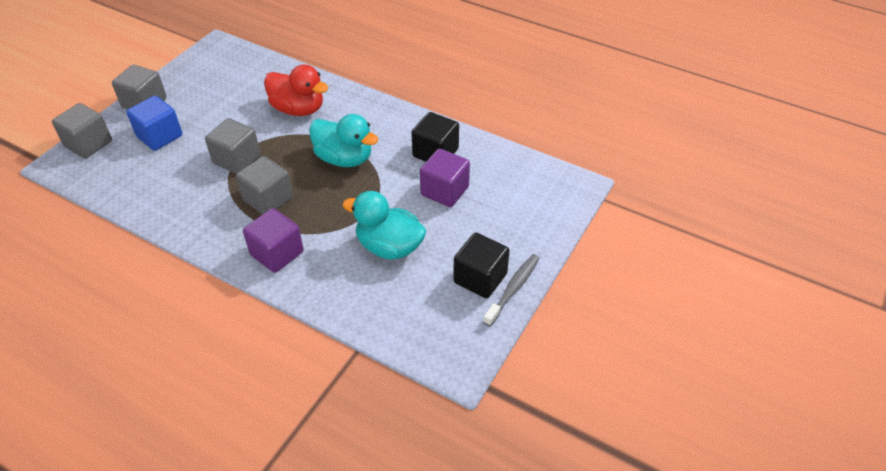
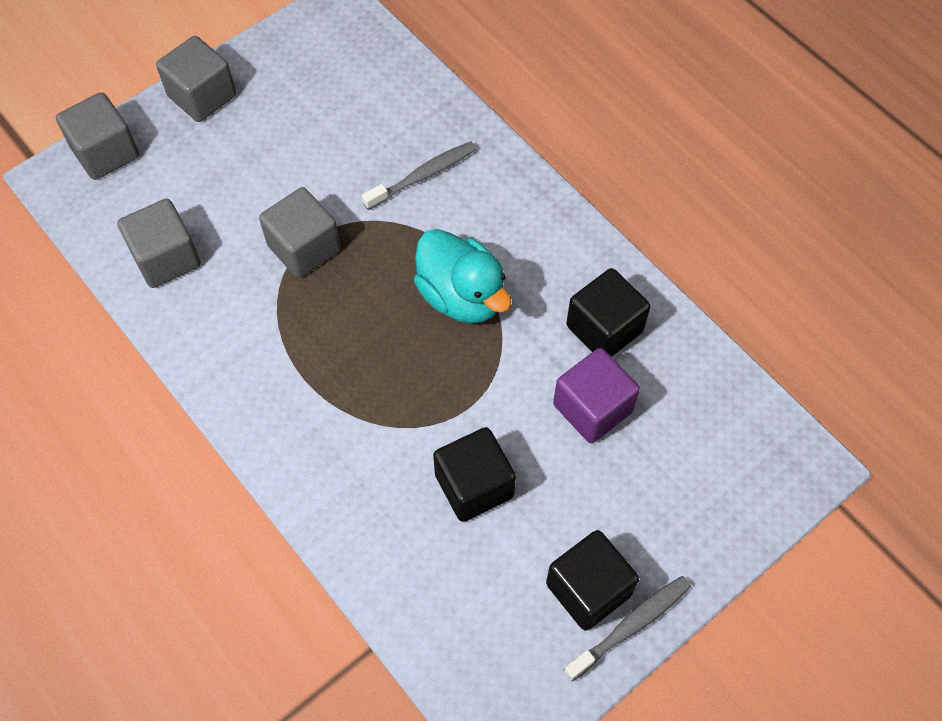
camera: 20 degrees right, 15 degrees up
blue cube [126,96,182,151] -> none
grey cube [236,156,293,214] -> grey cube moved to [117,199,201,288]
purple cube [243,208,304,273] -> none
red duck [264,64,328,116] -> grey toothbrush [362,141,477,210]
turquoise duck [342,191,426,259] -> black cube [433,427,516,522]

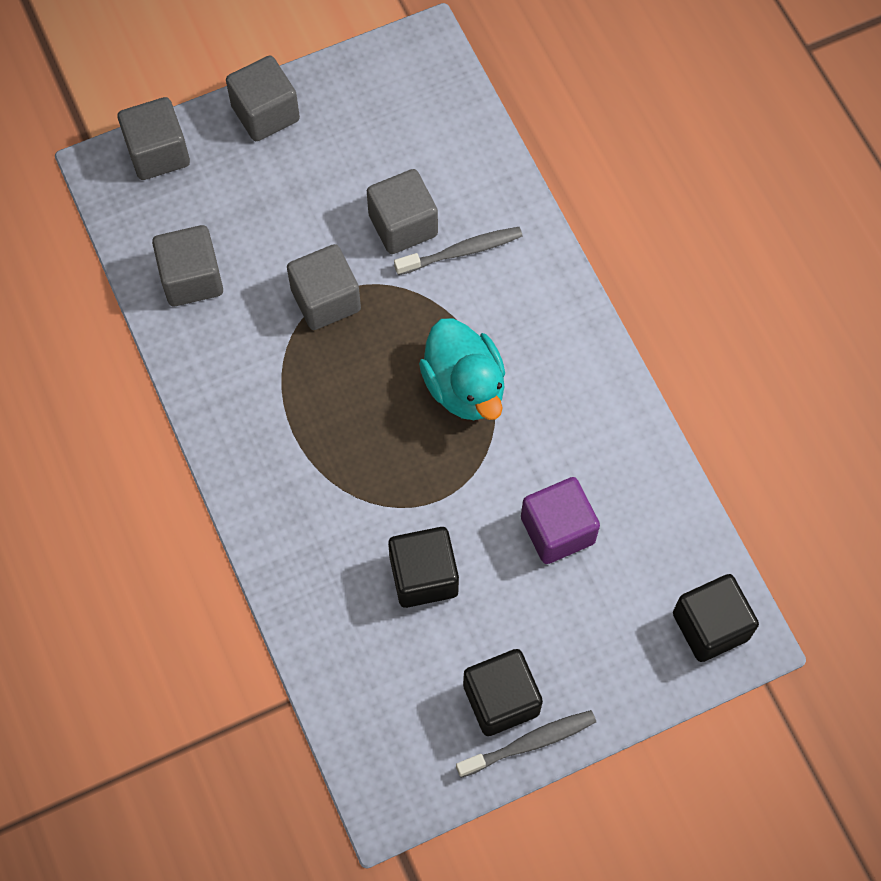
camera: 15 degrees right, 5 degrees up
black cube [566,268,650,357] -> black cube moved to [673,574,759,662]
none -> grey cube [367,169,438,254]

